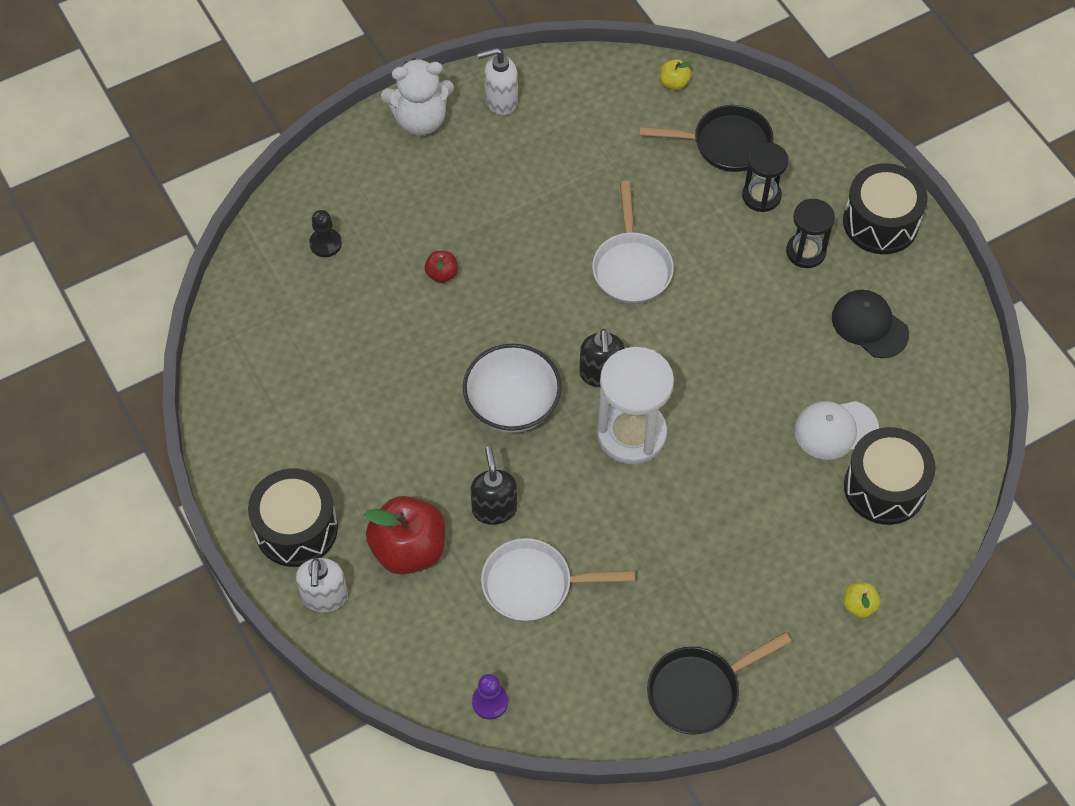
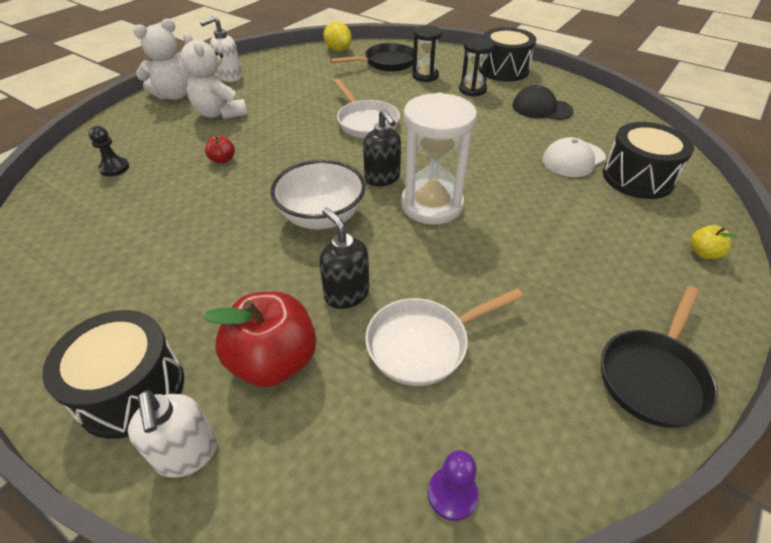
camera: 25 degrees left, 15 degrees down
yellow apple [660,59,692,90] -> yellow lemon [323,21,352,51]
none -> white teddy bear [180,32,247,119]

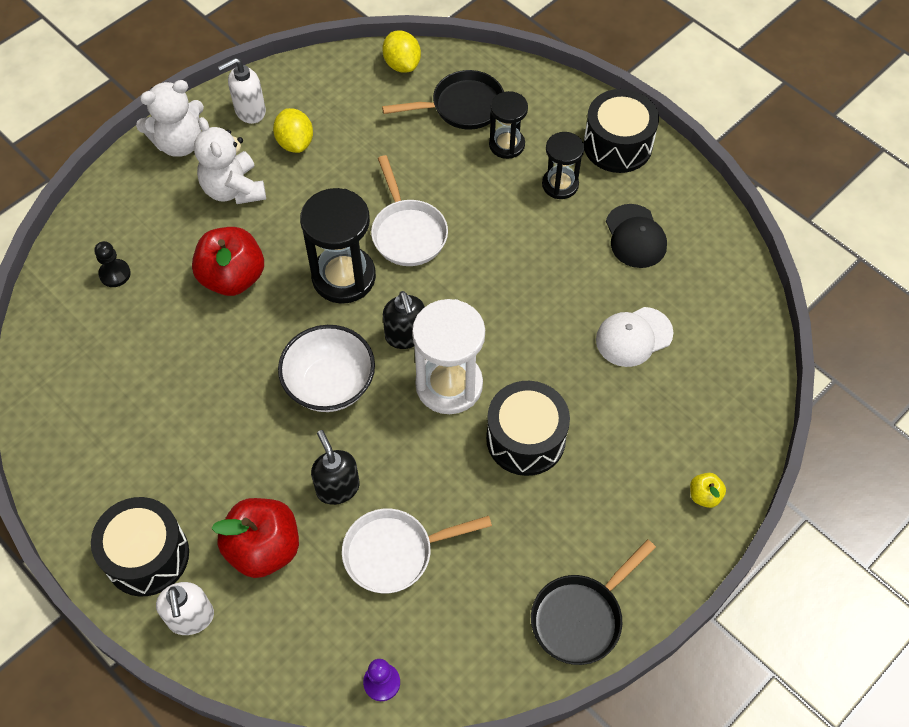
camera: 10 degrees right, 15 degrees up
red apple [205,135,235,164] -> red apple [192,227,264,296], size x2.18
black cap [512,85,573,120] -> black cap turned 135 degrees counterclockwise [606,204,667,268]
black drum [603,122,694,199] -> black drum moved to [486,381,570,476]
none -> yellow lemon [273,108,313,153]
none -> black hourglass [300,188,376,304]

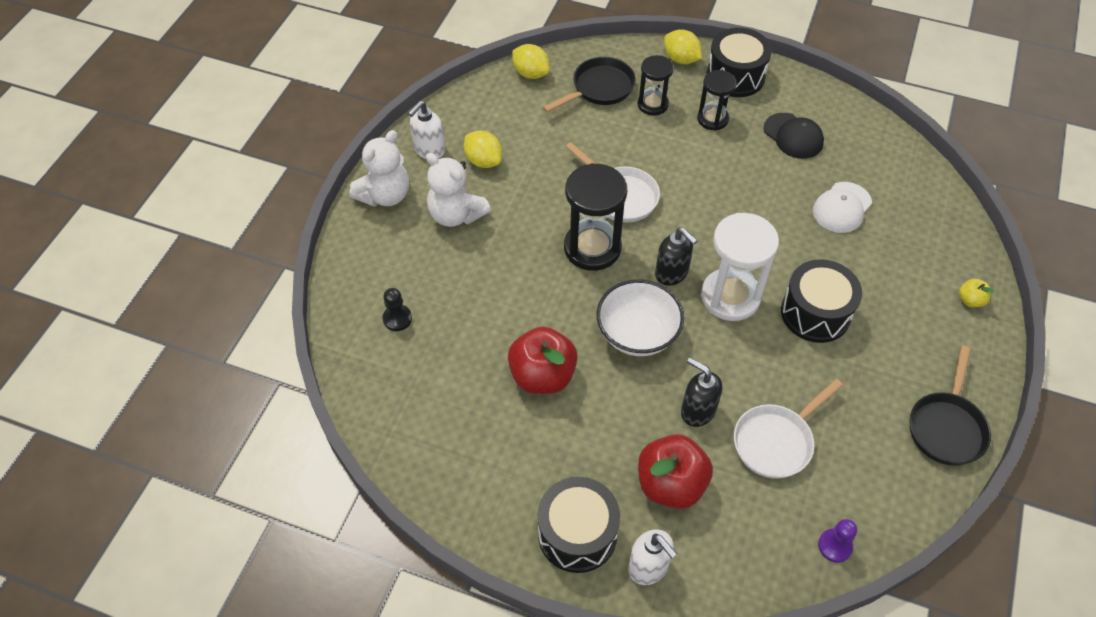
camera: 25 degrees left, 5 degrees down
red apple [192,227,264,296] -> red apple moved to [508,326,578,394]
none -> yellow lemon [664,29,702,64]

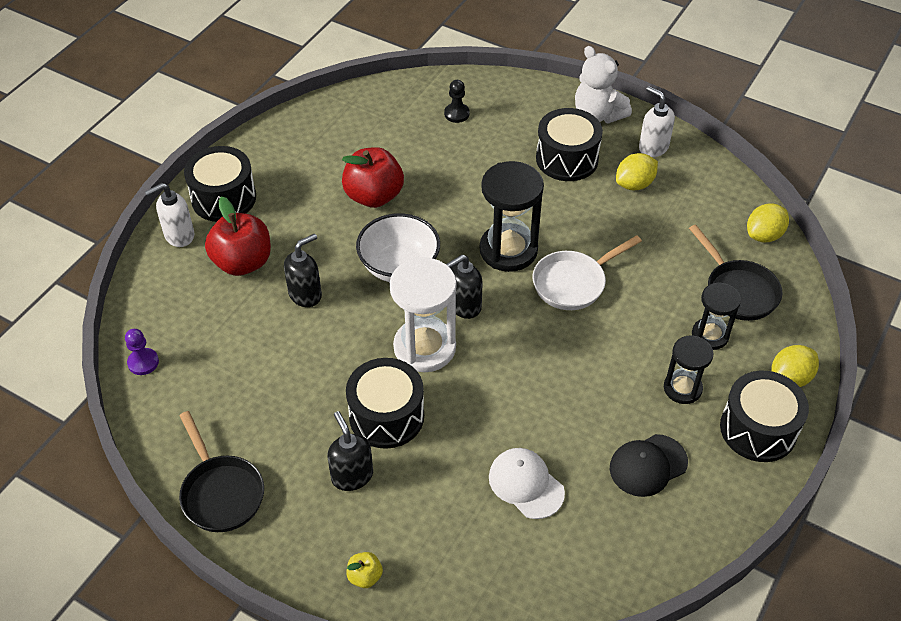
camera: 100 degrees right, 5 degrees down
white teddy bear [426,153,491,227] -> black drum [536,108,603,181]
white pan [734,379,843,479] -> none
black pan [910,346,991,466] -> black pan turned 150 degrees counterclockwise [179,411,264,532]
none -> black soap dispenser [327,411,373,491]

